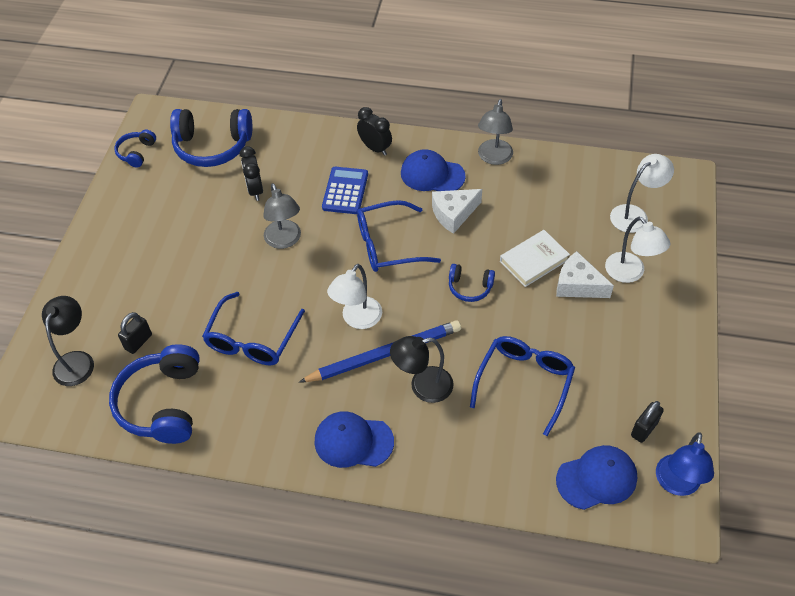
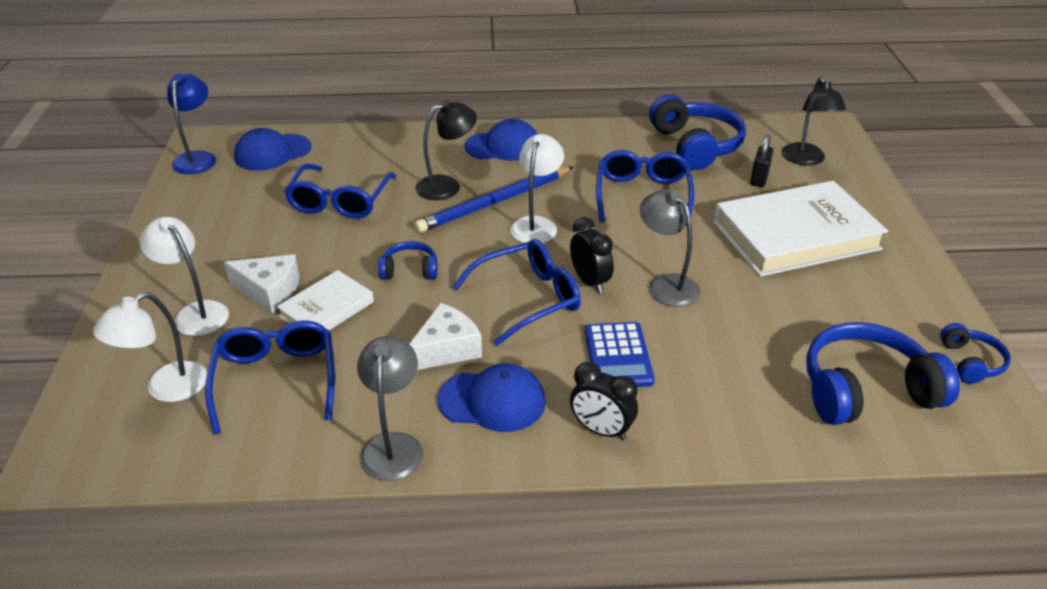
camera: 165 degrees right, 15 degrees down
black clock [240,146,263,201] -> black clock moved to [570,217,614,293]
black padlock [631,401,664,443] -> none
none -> blue glasses [205,321,335,435]
none -> white book [714,181,888,277]

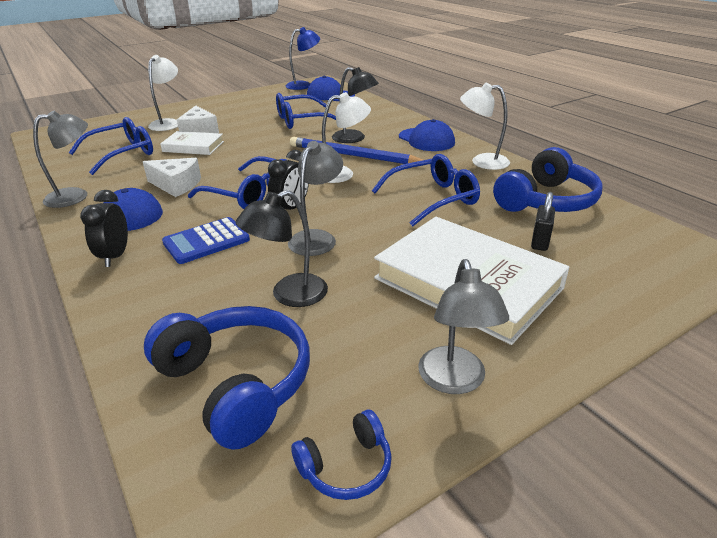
camera: 60 degrees right, 5 degrees down
white lamp [93,292,207,402] -> white lamp moved to [460,83,510,170]
blue headphones [378,241,438,279] -> none
black padlock [750,134,773,187] -> black padlock turned 60 degrees counterclockwise [531,192,555,251]
black lamp [782,77,846,166] -> black lamp moved to [236,190,328,307]
none -> grey lamp [418,259,509,394]

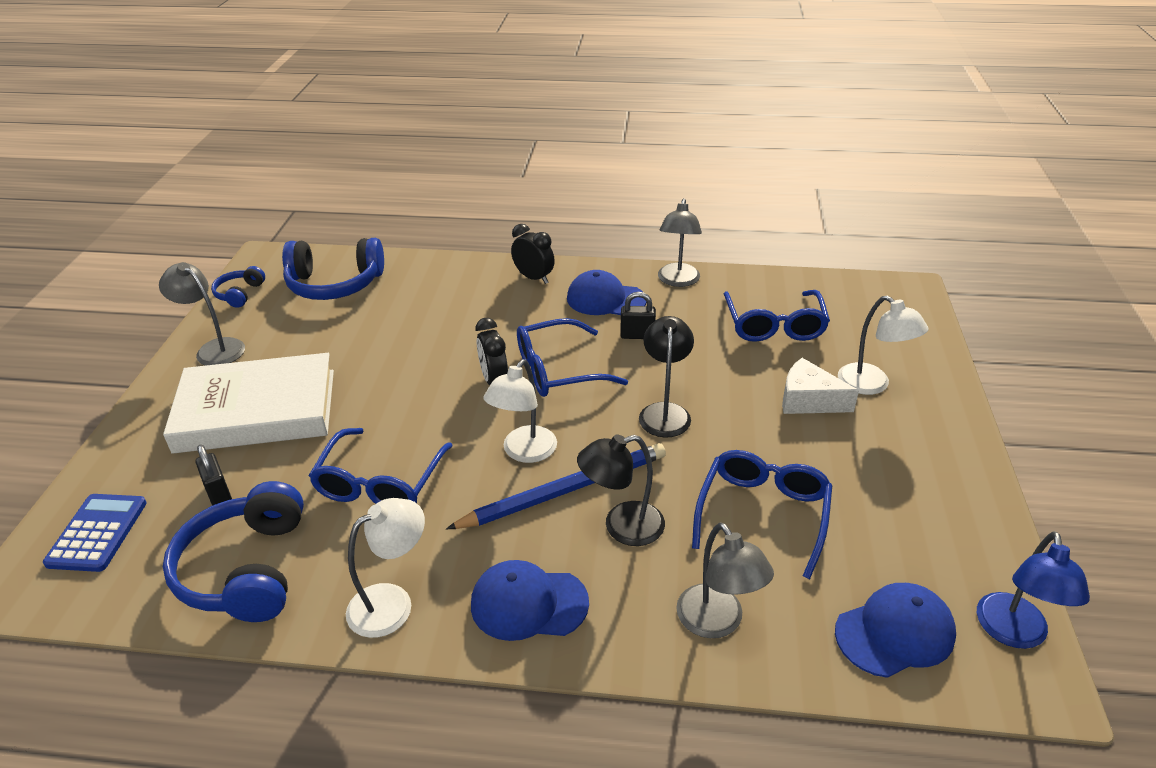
camera: 130 degrees right, 5 degrees up
white cheese [143,158,201,197] -> black padlock [620,292,656,339]
white book [160,131,224,155] -> none
blue calculator [162,217,250,264] -> blue calculator moved to [43,494,147,572]
black lamp [236,190,328,307] -> black lamp moved to [639,316,694,438]
grey lamp [288,141,343,256] -> grey lamp moved to [677,523,774,638]

